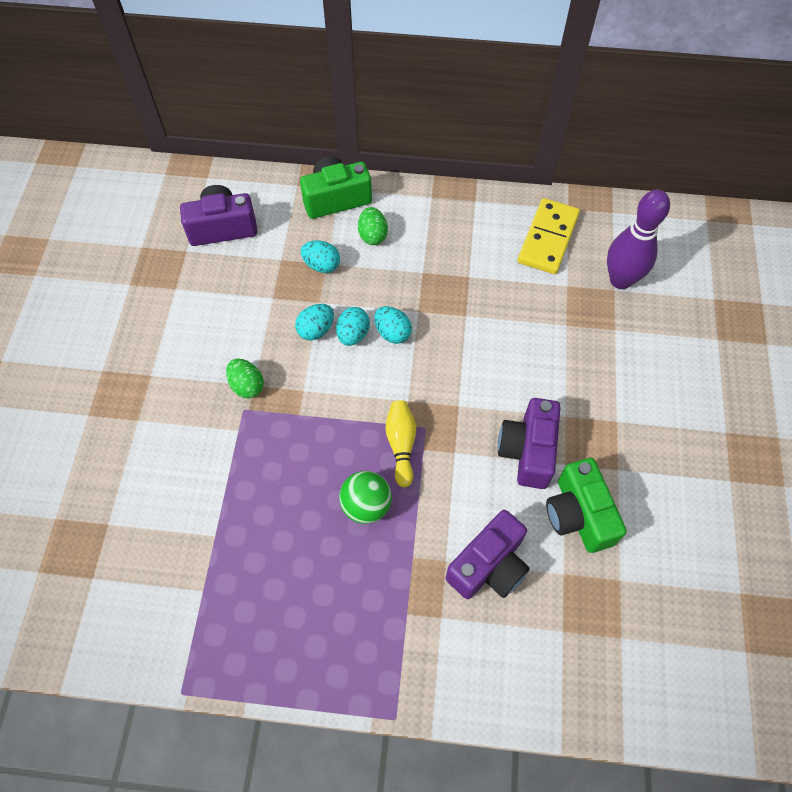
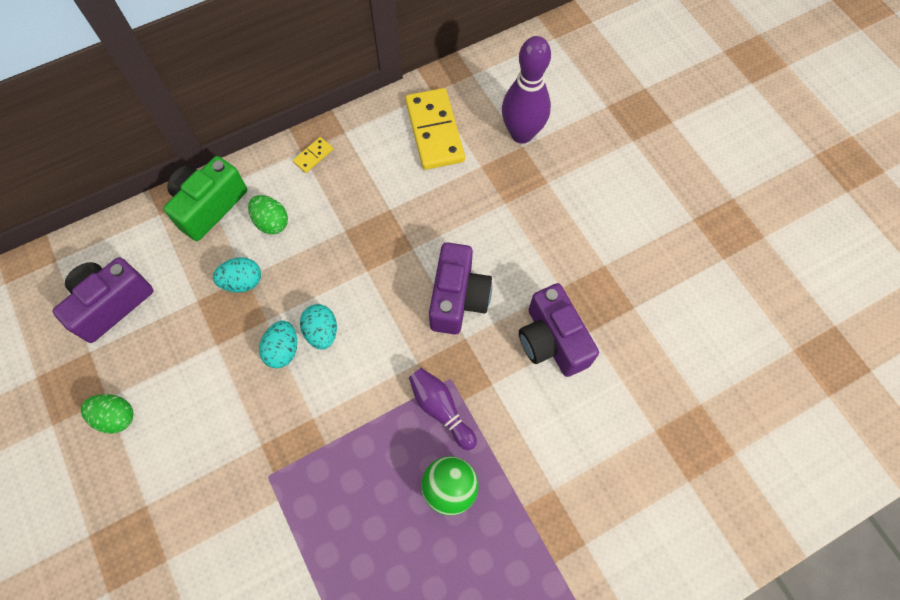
camera: 35 degrees left, 5 degrees up
green egg [226,359,264,398] -> green egg moved to [81,394,133,434]
turquoise egg [374,306,412,344] -> none
yellow bowling pin [385,400,416,487] -> purple bowling pin [409,368,477,450]
purple camera [446,510,530,599] -> purple camera moved to [429,242,492,335]
green camera [546,458,627,553] -> none
none -> yellow domino [293,137,333,173]

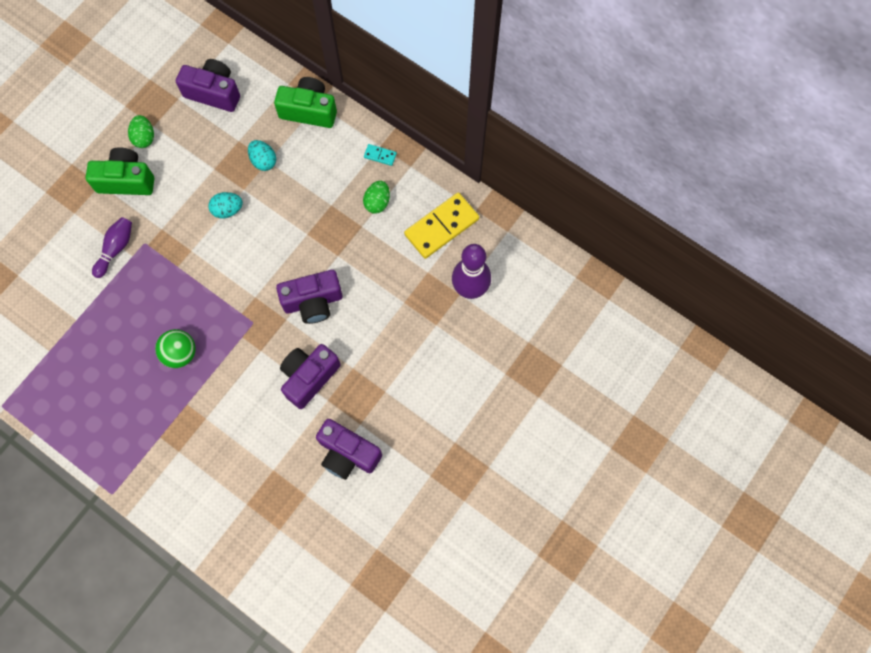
camera: 65 degrees right, 5 degrees up
green egg [248,195,288,234] -> green egg moved to [363,181,390,214]
yellow domino [293,137,333,173] -> turquoise domino [364,144,397,166]
turquoise egg [300,304,337,350] -> none
purple bowling pin [409,368,477,450] -> purple bowling pin moved to [92,217,132,278]
none -> green camera [86,147,154,195]
none -> purple camera [316,419,382,480]

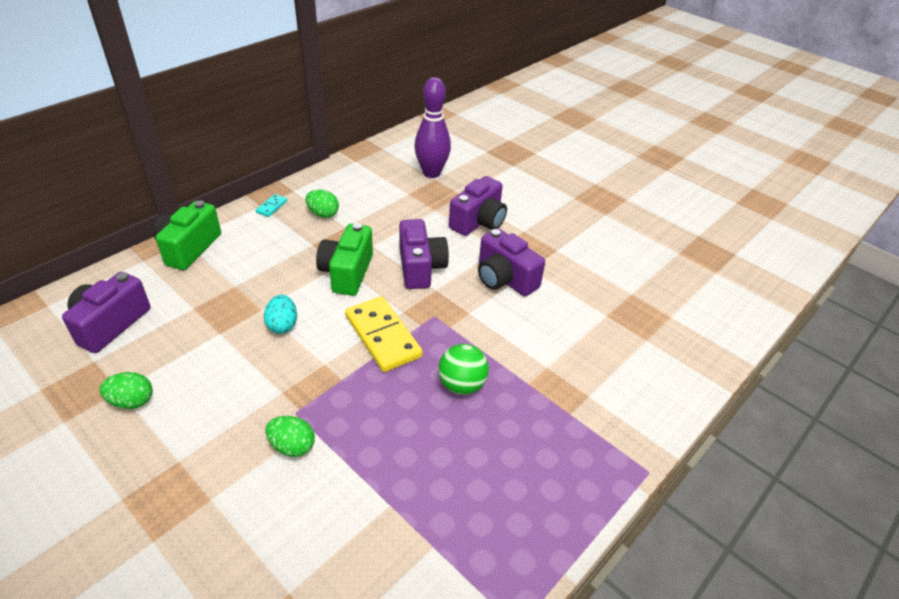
camera: 85 degrees left, 30 degrees down
green camera [86,147,154,195] -> green camera moved to [316,223,373,296]
purple bowling pin [92,217,132,278] -> green egg [265,416,315,457]
turquoise egg [248,140,276,171] -> none
purple camera [316,419,382,480] -> purple camera moved to [449,176,507,236]
yellow domino [404,193,479,259] -> yellow domino moved to [345,296,423,372]

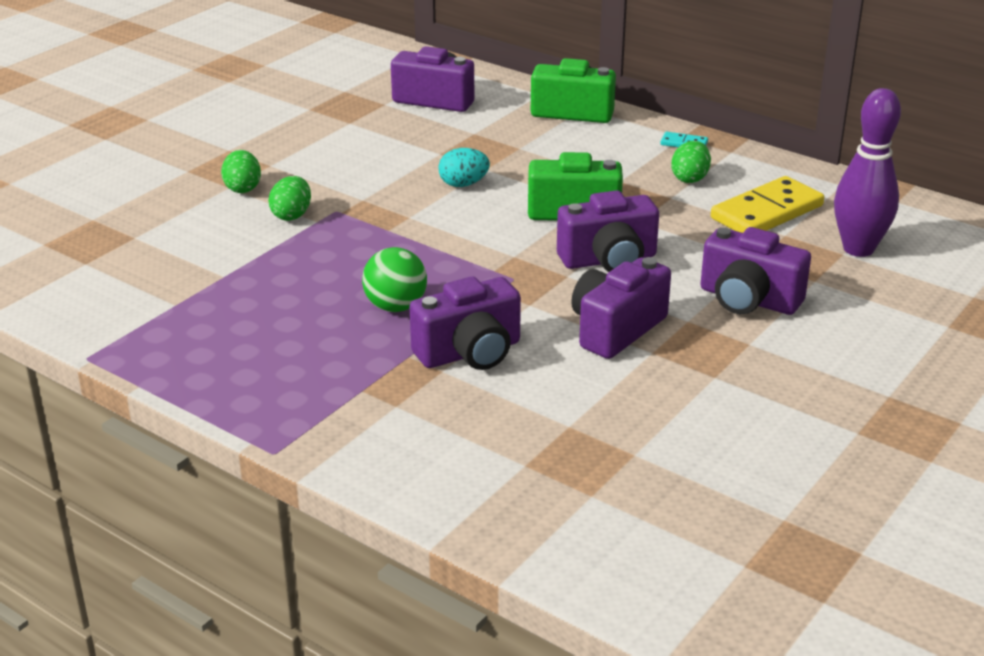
camera: 85 degrees right, 10 degrees down
green egg [99,372,153,409] -> green egg moved to [221,150,261,193]
yellow domino [345,296,423,372] -> yellow domino moved to [711,176,824,233]
none -> purple camera [410,276,521,370]

